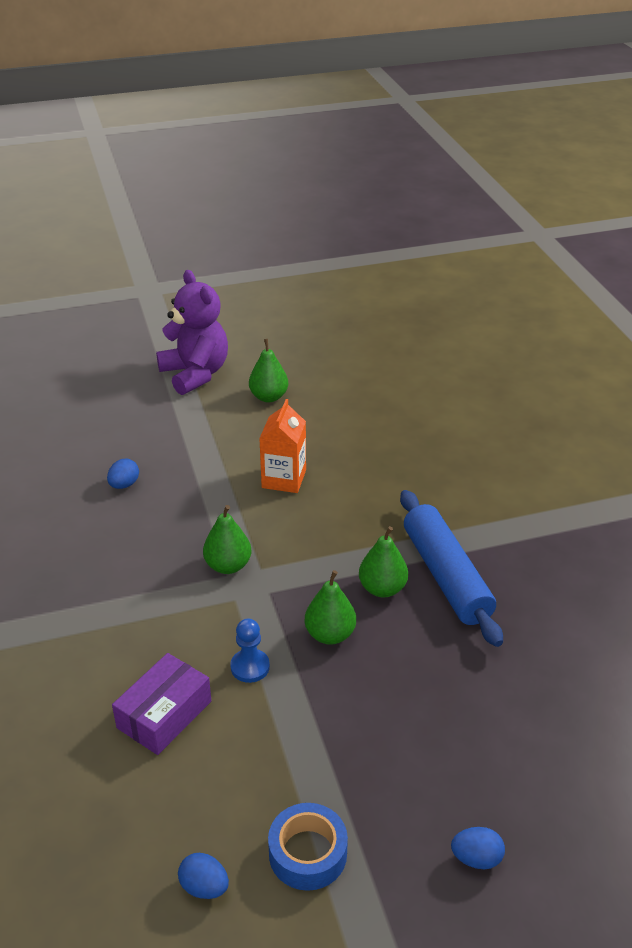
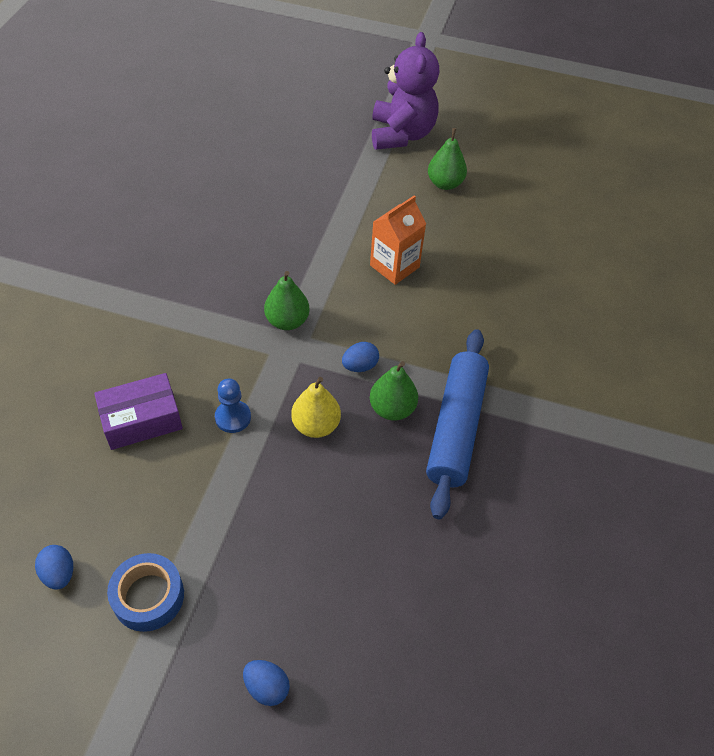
camera: 30 degrees right, 15 degrees up
blue egg [107,459,139,489] -> blue egg moved to [342,342,379,372]
green pear [304,570,356,645] -> yellow pear [291,377,341,438]

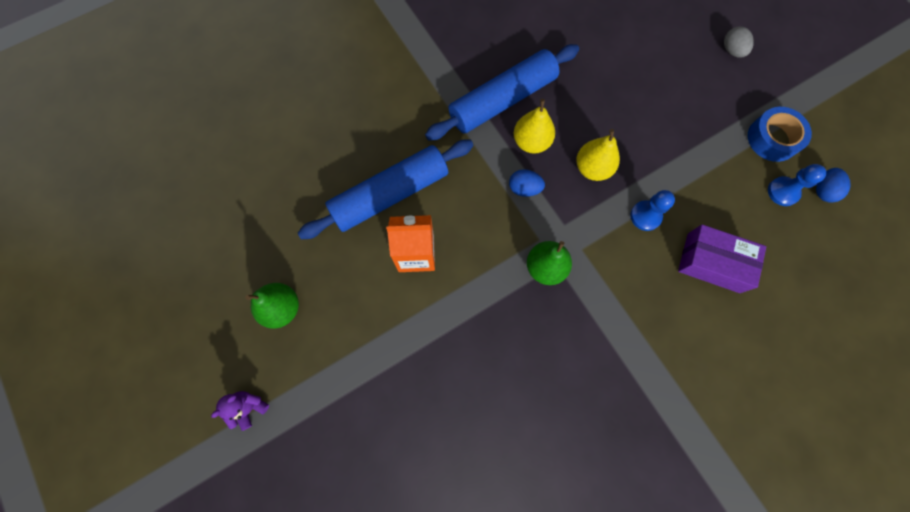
camera: 135 degrees left, 20 degrees up
blue egg [243,660,290,706] -> grey egg [724,26,754,58]
green pear [370,361,418,421] -> yellow pear [514,99,555,154]
purple teddy bear [372,32,439,150] -> purple teddy bear [211,391,269,431], size x0.41
none -> blue rolling pin [298,140,473,239]
none -> blue pawn [768,164,826,206]

